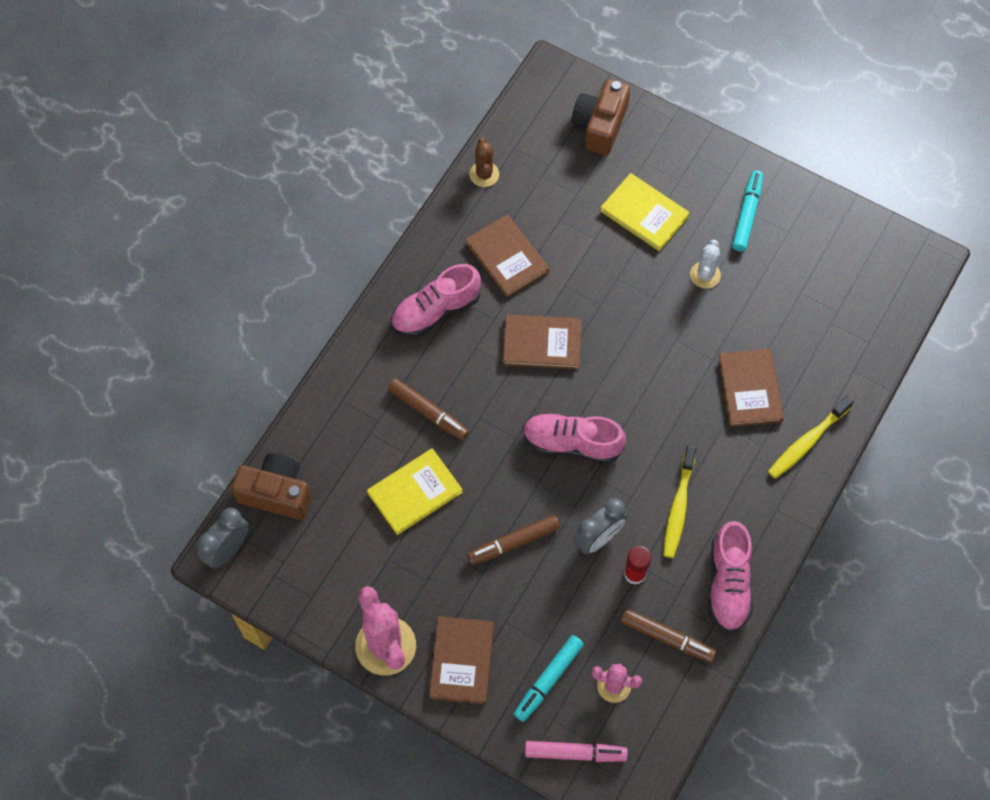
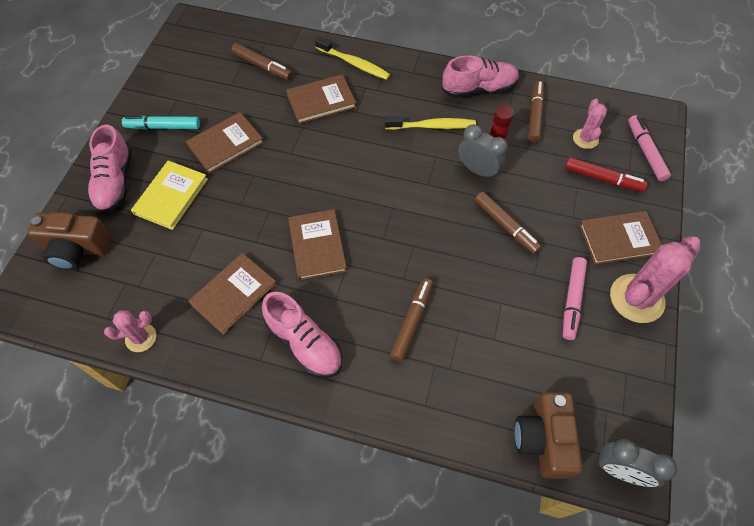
camera: 105 degrees left, 5 degrees down
yellow book [367,448,463,535] -> none
brown cactus [470,138,499,187] -> pink cactus [104,310,156,352]
turquoise marker [514,635,584,722] -> red marker [565,157,647,192]
pink shoe [523,413,626,463] -> pink shoe moved to [88,124,132,213]
white cactus [690,240,721,289] -> brown book [186,112,264,174]
none -> brown marker [231,43,293,80]
none -> pink marker [563,257,587,340]

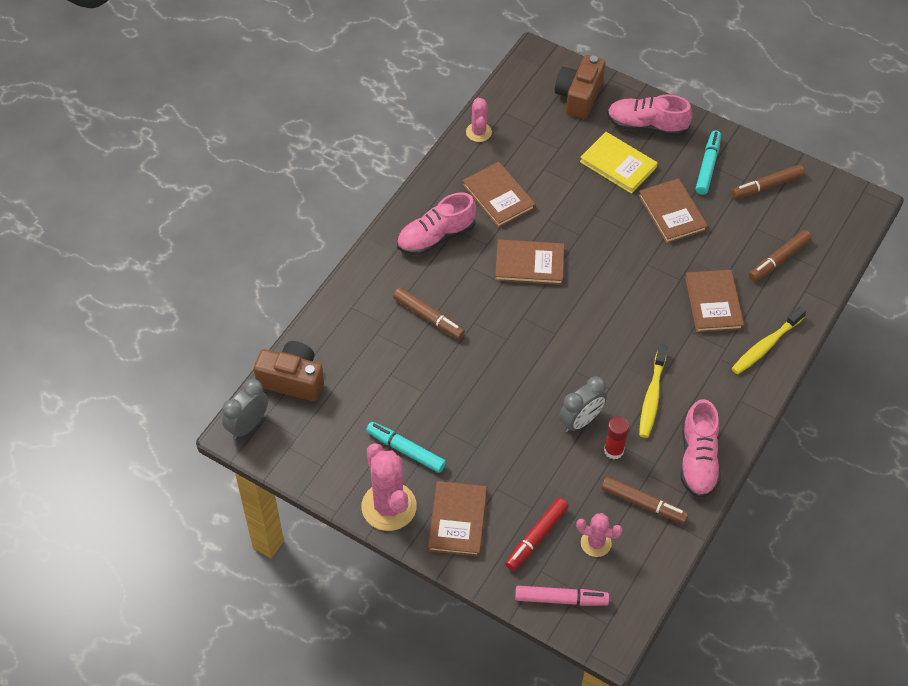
camera: 105 degrees right, 5 degrees down
brown marker [475,191,542,254] -> brown marker moved to [732,164,805,199]
pink marker [563,257,587,340] -> turquoise marker [366,422,446,473]

